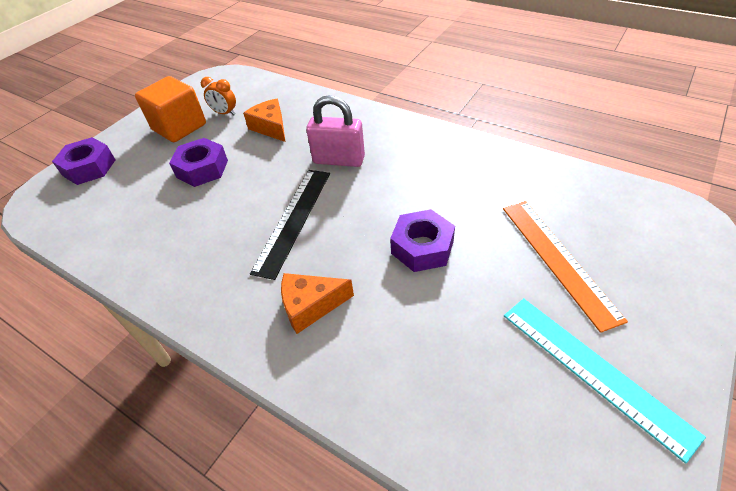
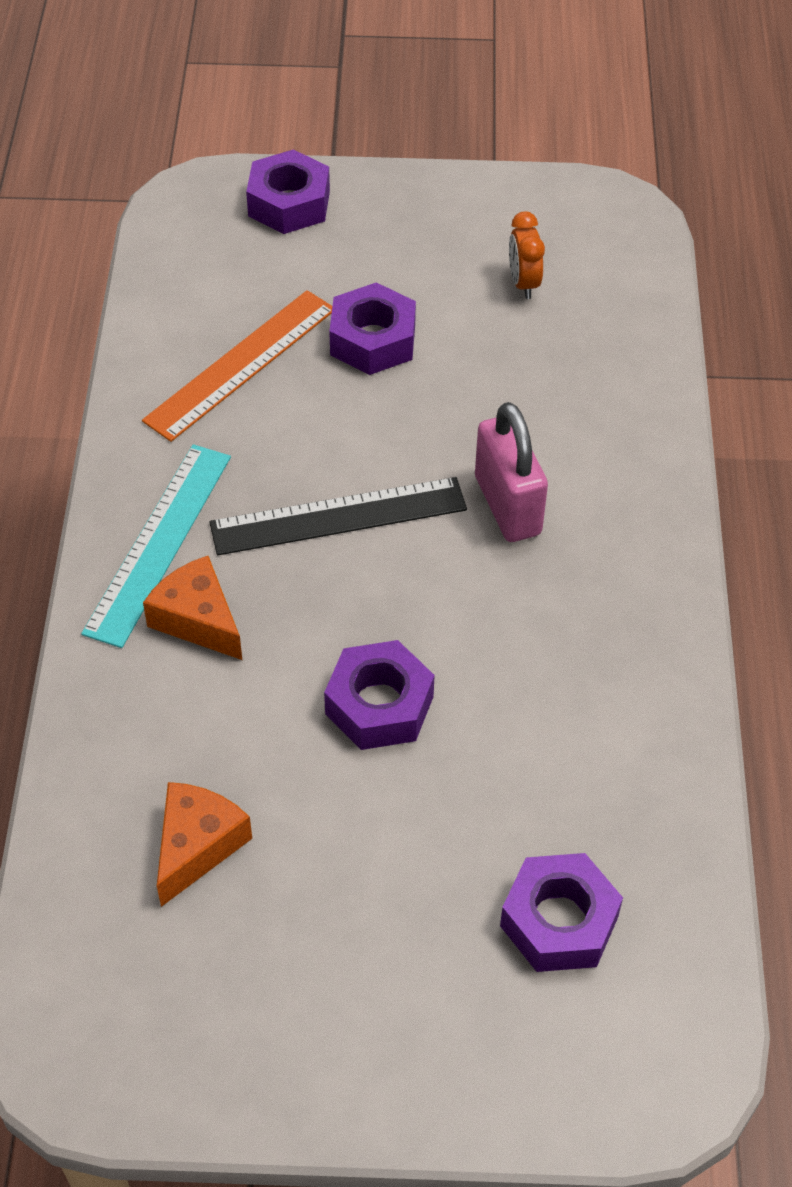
camera: 55 degrees right, 5 degrees up
orange cube [135,76,206,142] -> none
orange cheese [243,99,286,142] -> orange cheese moved to [157,782,252,907]
orange ruler [503,201,628,333] -> orange ruler moved to [142,290,332,442]
turquoise ruler [504,298,706,463] -> turquoise ruler moved to [81,444,231,648]
none -> purple nut [500,853,623,972]

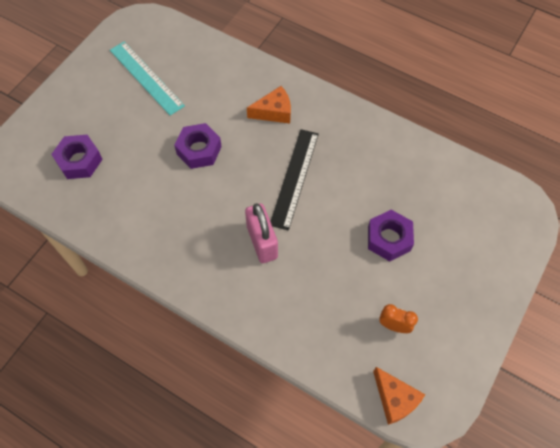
camera: 120 degrees right, 10 degrees up
turquoise ruler [81,444,231,648] -> turquoise ruler moved to [110,42,185,116]
orange ruler [142,290,332,442] -> none
orange cheese [157,782,252,907] -> orange cheese moved to [373,367,425,425]
purple nut [246,149,330,234] -> none
pink padlock [475,402,548,542] -> pink padlock turned 60 degrees clockwise [245,203,278,263]

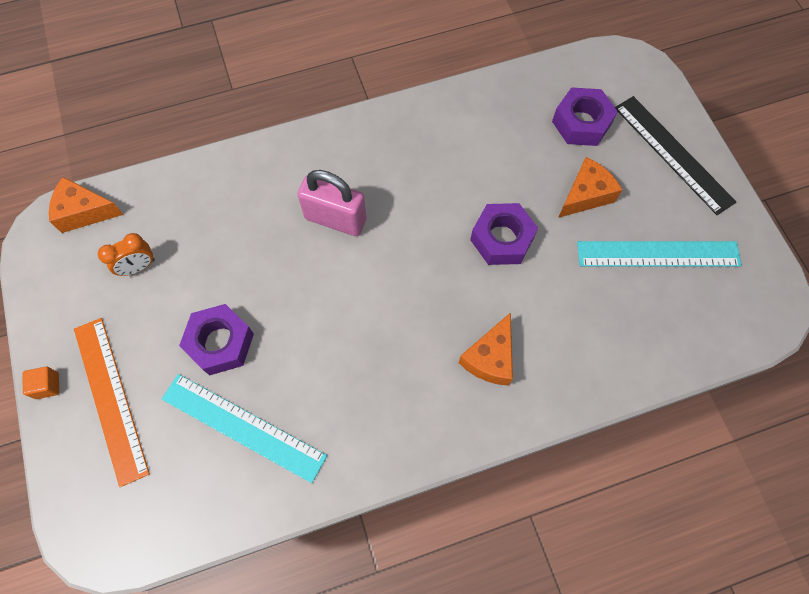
camera: 130 degrees right, 5 degrees up
black ruler [270,129,319,231] -> black ruler moved to [615,96,736,215]
none -> orange cube [23,367,59,399]
none -> orange ruler [74,318,150,487]
none -> turquoise ruler [162,374,327,483]
none -> orange cheese [558,157,622,218]

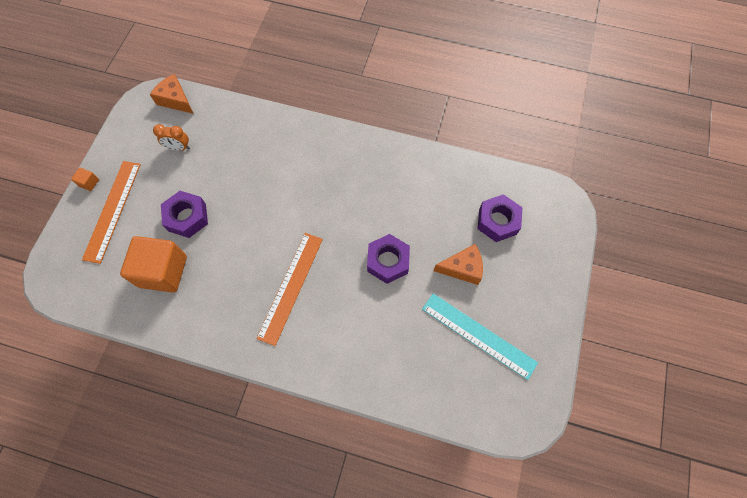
camera: 35 degrees right, 0 degrees up
turquoise ruler [162,374,327,483] -> orange cube [120,236,187,292]
pink padlock [297,170,366,236] -> none
orange cheese [459,312,513,386] -> none
black ruler [615,96,736,215] -> none
none -> orange ruler [256,233,323,346]

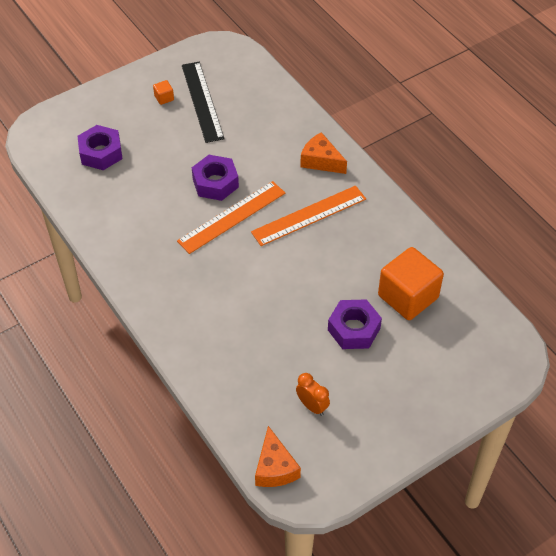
camera: 140 degrees left, 15 degrees down
orange cube [71,167,99,191] -> orange cube moved to [153,80,174,105]
orange ruler [82,161,141,264] -> orange ruler moved to [177,181,285,254]
turquoise ruler [422,294,538,380] -> black ruler [182,62,224,143]
orange cheese [433,244,483,285] -> orange cheese moved to [300,132,347,174]

